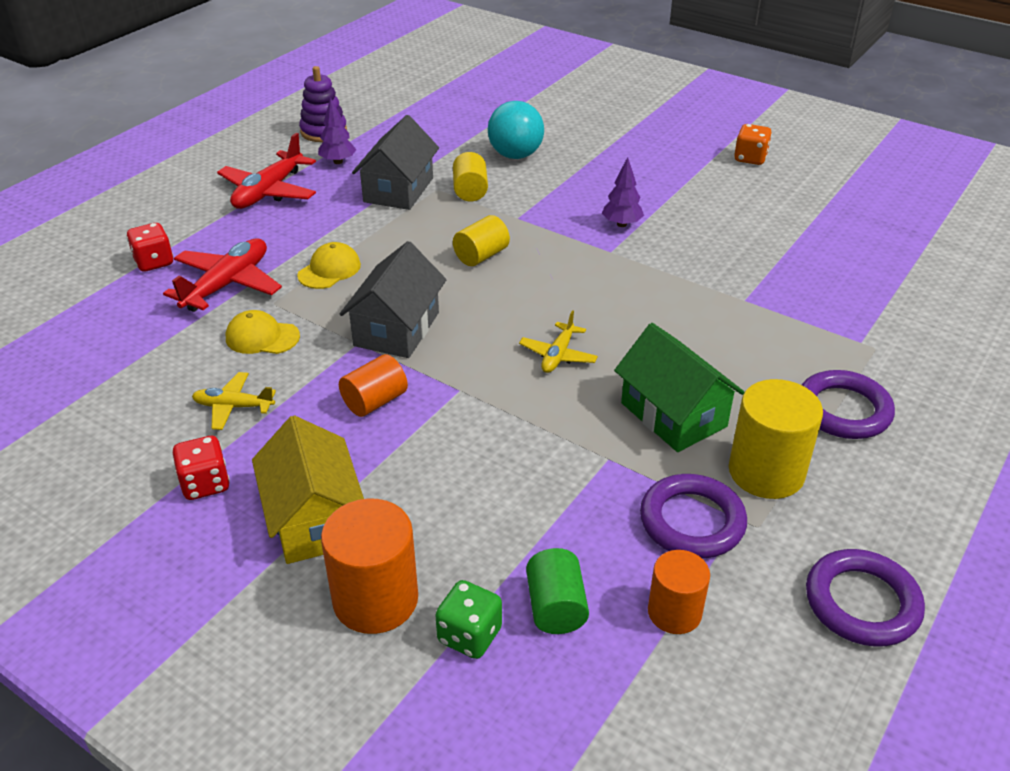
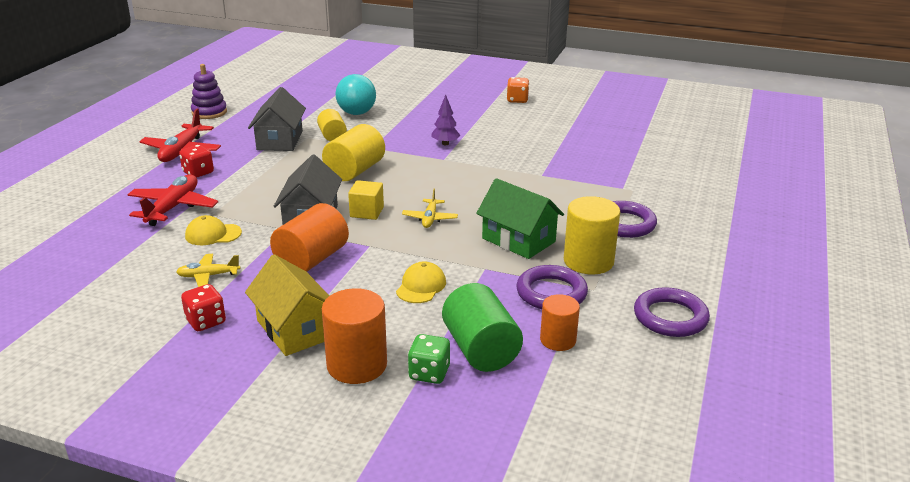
camera: 15 degrees left, 10 degrees down
red dice [126,223,174,272] -> red dice moved to [179,145,214,178]
yellow cap [297,242,361,289] -> yellow cap moved to [396,261,446,303]
purple tree [318,98,356,164] -> none
orange cylinder [339,354,408,417] -> orange cylinder [270,203,349,272], size x1.60
yellow cylinder [453,215,510,266] -> yellow cylinder [322,124,385,181], size x1.60
green cylinder [526,548,589,634] -> green cylinder [442,283,523,372], size x1.60
none -> yellow cube [348,180,384,220]

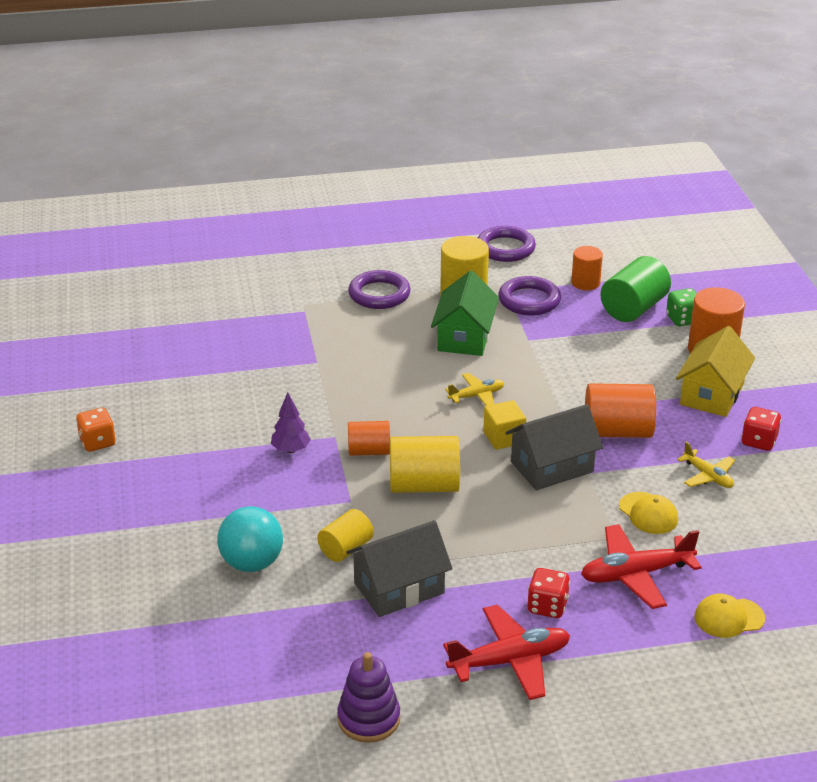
camera: 120 degrees left, 5 degrees up
yellow cap [396,261,446,303] -> yellow cap moved to [694,593,765,638]
none -> orange cylinder [348,421,390,456]

